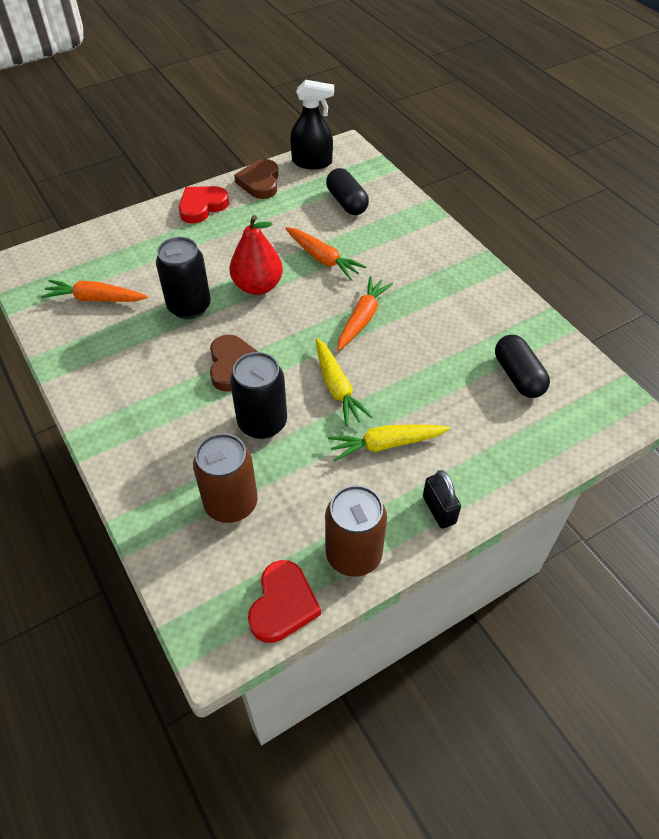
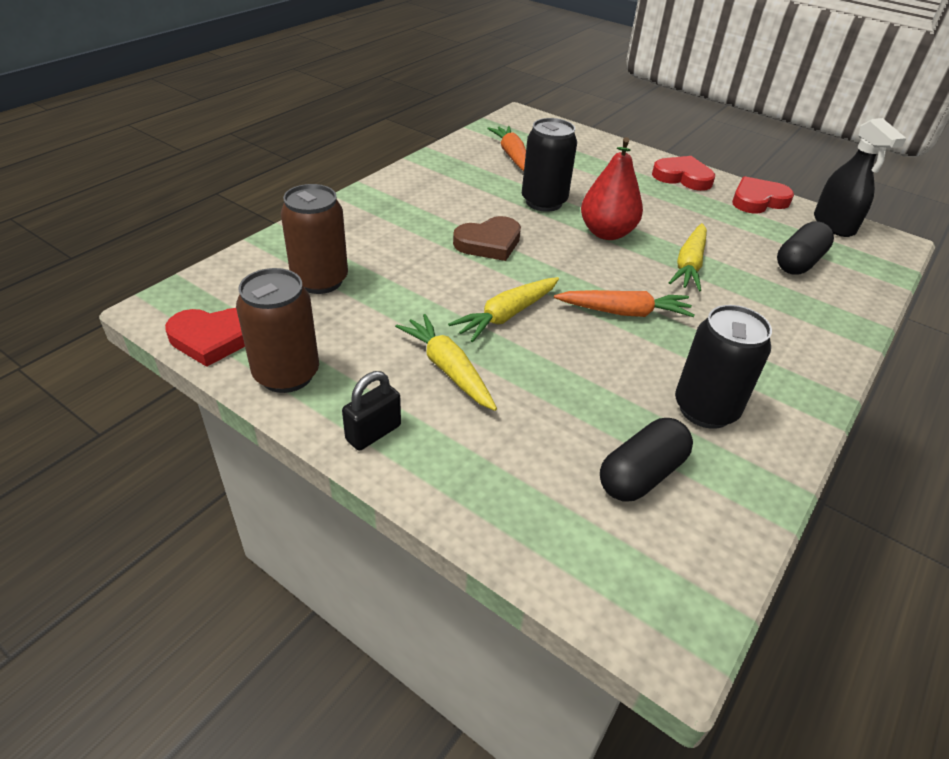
camera: 65 degrees right, 10 degrees down
black can [230,352,287,439] -> black can moved to [675,305,772,429]
brown heart [234,159,279,199] -> red heart [732,176,794,214]
orange carrot [285,227,366,280] -> yellow carrot [669,223,707,292]

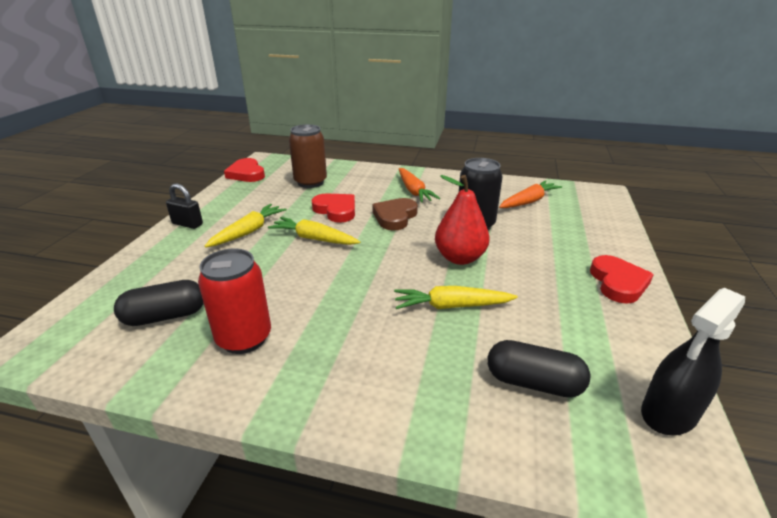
camera: 70 degrees right, 10 degrees down
brown can [236,268,319,393] -> none
brown heart [453,216,521,261] -> brown heart turned 75 degrees clockwise [373,198,418,230]
orange carrot [554,290,695,317] -> orange carrot moved to [399,168,440,203]
black capsule [600,418,693,502] -> black capsule turned 45 degrees counterclockwise [114,280,204,326]
black can [675,305,772,429] -> red can [198,249,271,354]
red heart [732,176,794,214] -> red heart moved to [312,193,355,223]

